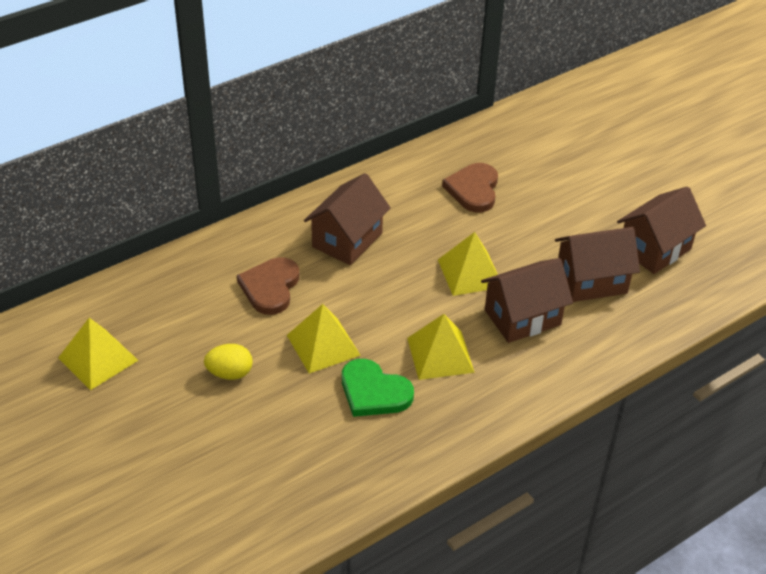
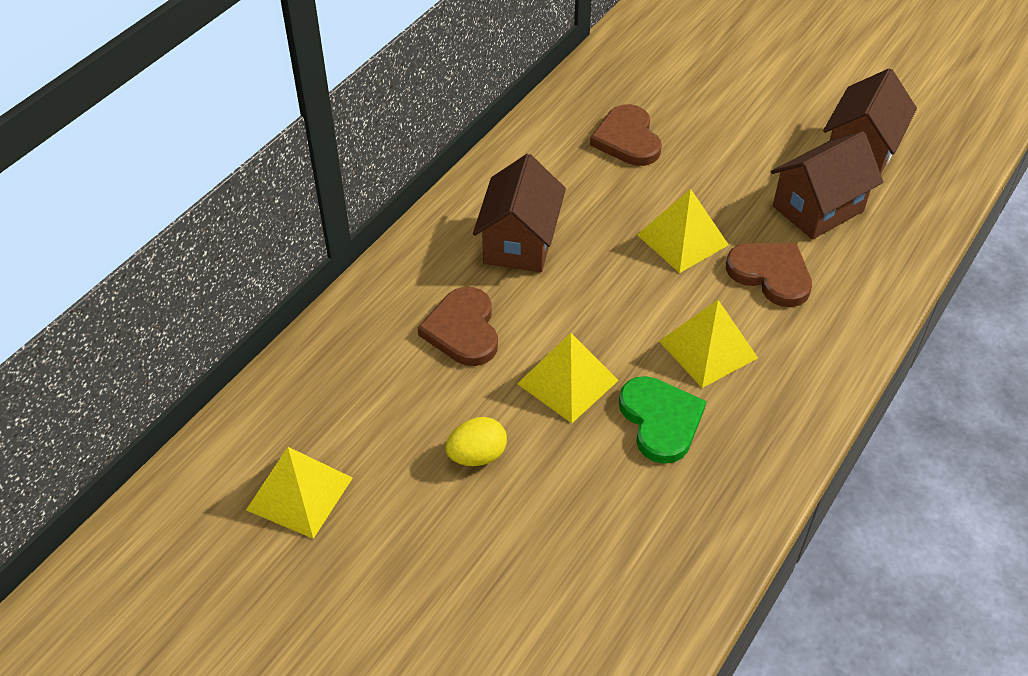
camera: 20 degrees left, 5 degrees up
green heart [342,359,414,417] -> green heart turned 120 degrees counterclockwise [619,376,706,464]
brown house [481,258,573,343] -> brown heart [726,243,812,307]

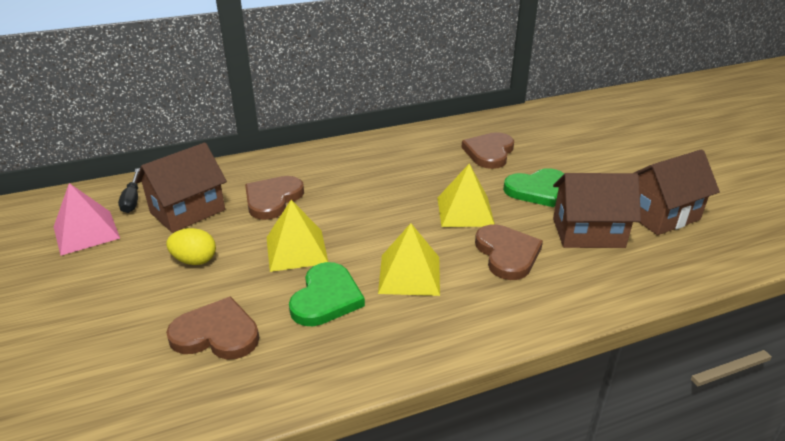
camera: 35 degrees right, 15 degrees down
yellow pyramid [246,447,353,539] -> pink pyramid [54,183,120,256]
brown house [473,154,566,273] -> brown house moved to [135,143,227,233]
none -> black screwdriver [118,168,140,213]
none -> brown heart [166,296,259,359]
none -> green heart [503,168,564,207]

